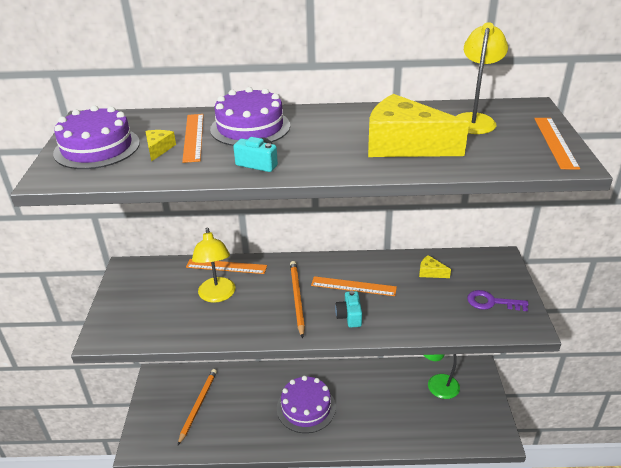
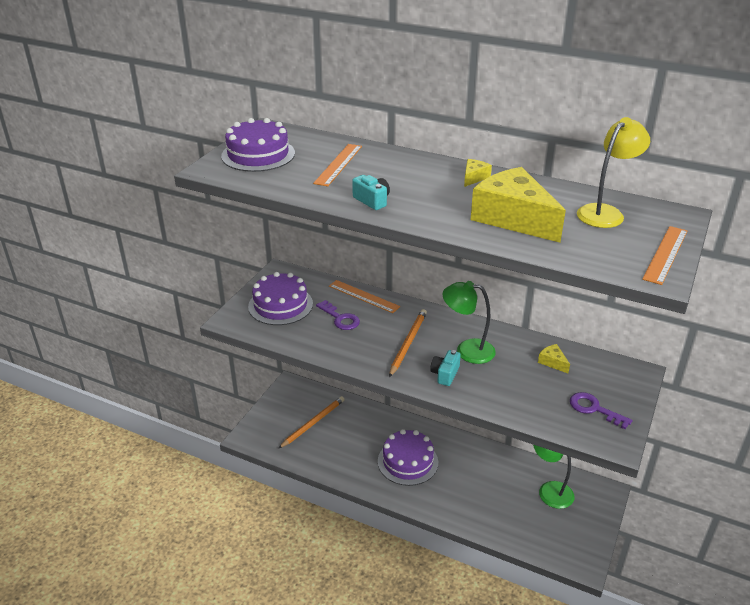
camera: 25 degrees right, 0 degrees up
yellow cheese [146,130,176,162] -> yellow cheese moved to [464,159,492,187]
yellow lamp [192,228,235,303] -> purple key [316,300,360,330]
purple cake [210,87,290,146] -> purple cake moved to [248,272,313,325]
orange ruler [311,276,397,296] -> green lamp [442,281,495,364]

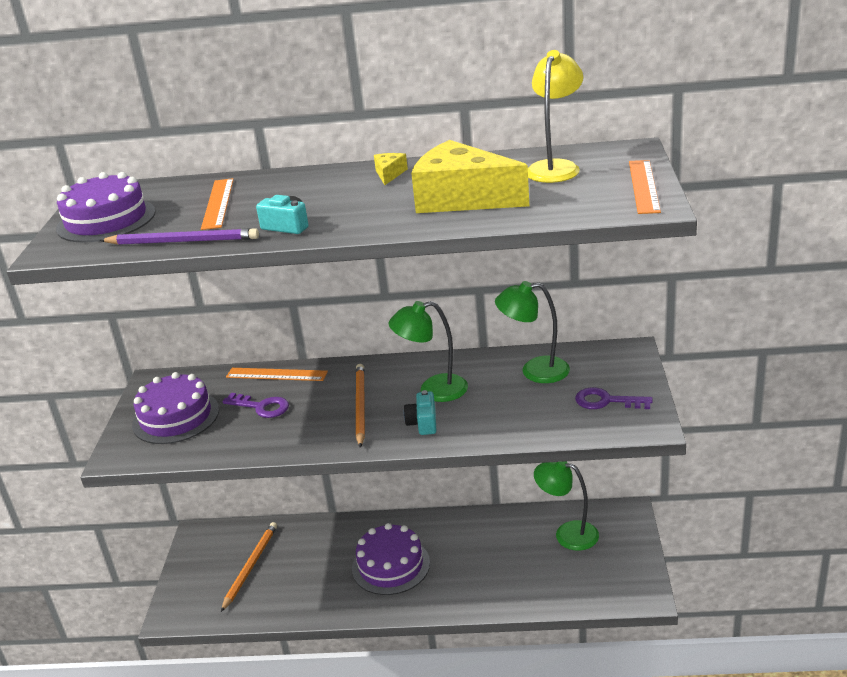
camera: 20 degrees left, 5 degrees down
yellow cheese [538,344,570,373] -> green lamp [495,281,570,383]
none -> purple pencil [99,228,259,245]

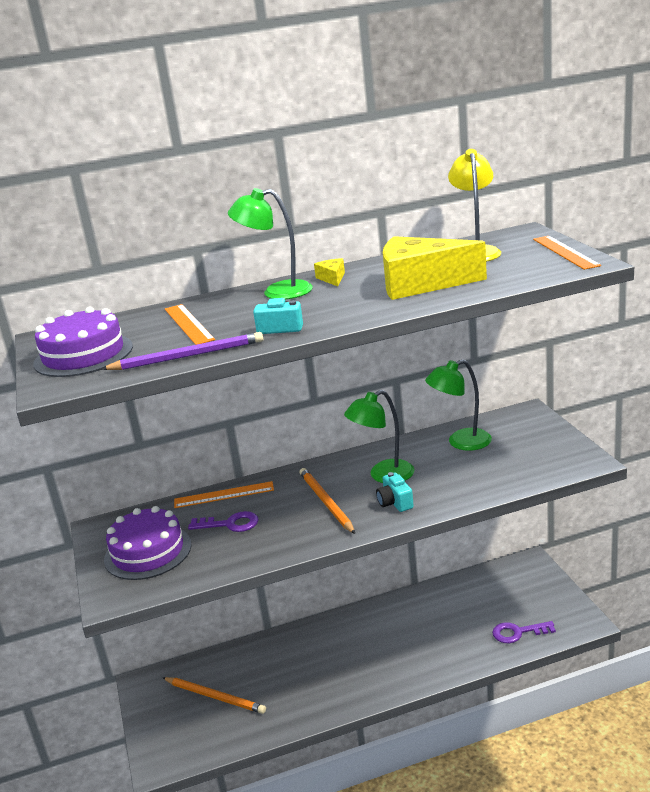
camera: 20 degrees left, 5 degrees down
orange pencil [221,522,277,612] -> orange pencil turned 120 degrees clockwise [163,677,266,714]
purple cake [352,523,430,595] -> none
green lamp [534,461,599,551] -> green lamp moved to [228,188,312,300]
purple key [575,387,653,409] -> purple key moved to [492,621,556,643]

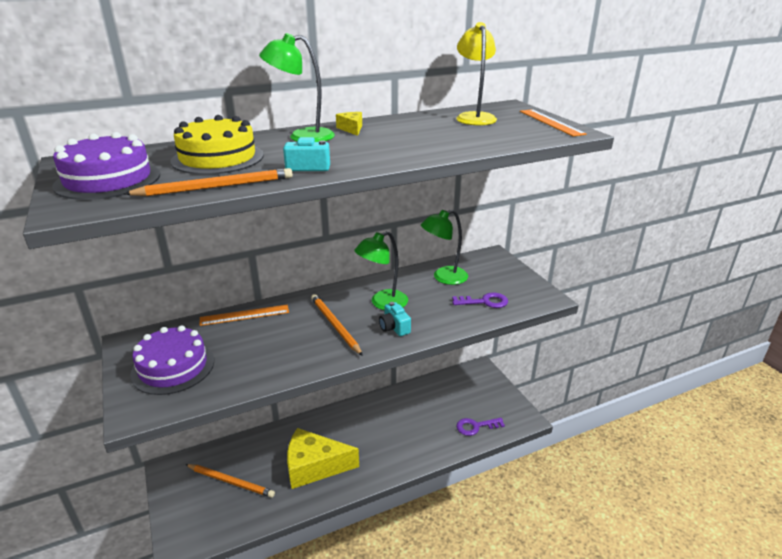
camera: 10 degrees left, 5 degrees up
purple pencil [101,332,263,370] -> orange pencil [123,168,293,196]
orange ruler [165,304,215,345] -> yellow cake [171,115,264,175]
purple key [188,511,259,532] -> purple key moved to [452,292,508,308]
yellow cheese [383,236,487,300] -> yellow cheese moved to [287,428,359,489]

